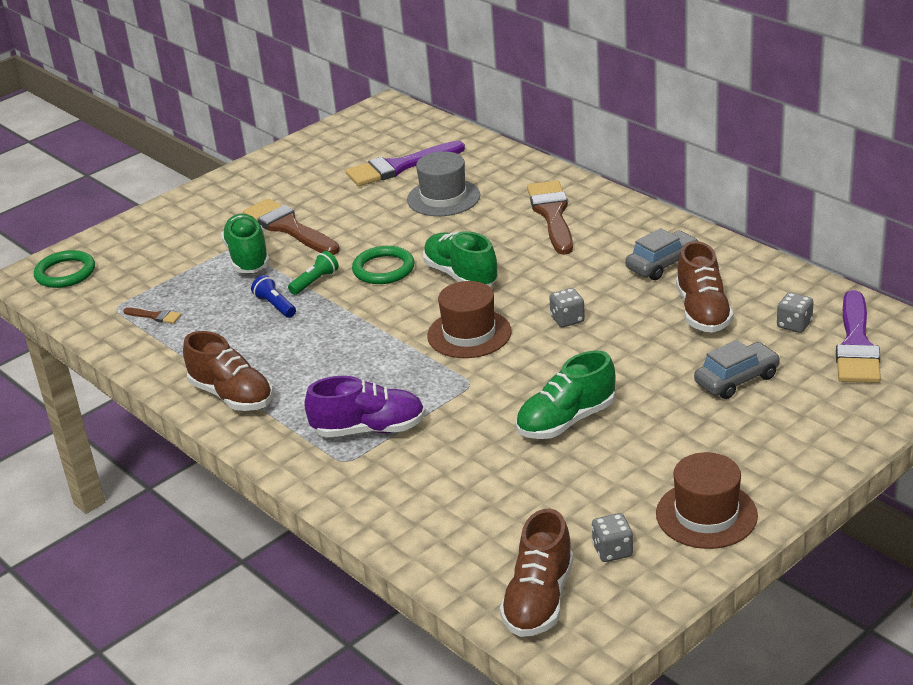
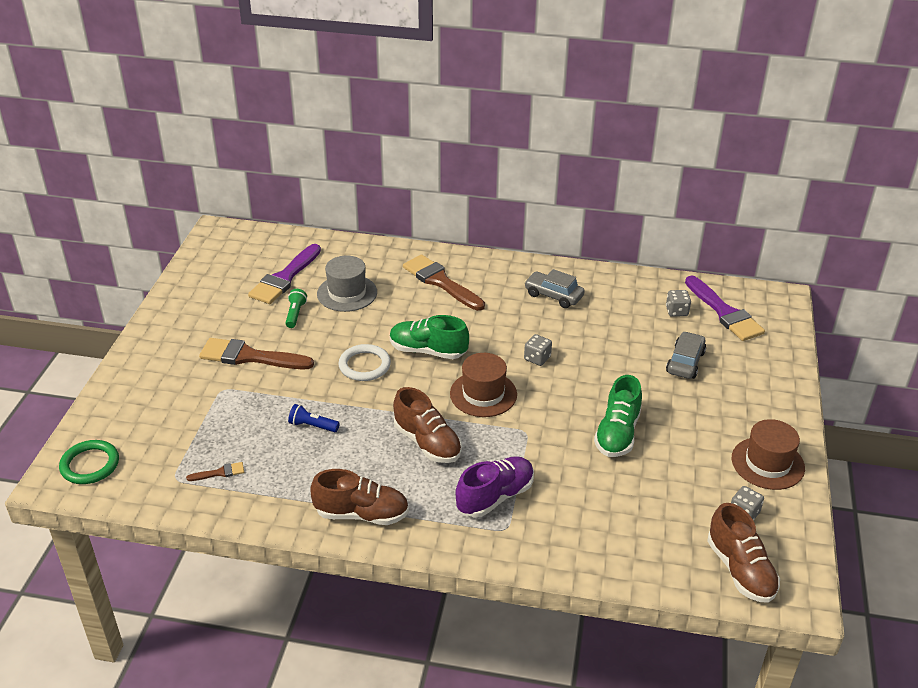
camera: 40 degrees left, 5 degrees up
green shoe [221,214,270,273] -> none
green flashlight [288,251,339,295] -> green flashlight moved to [285,289,307,328]
green ring [352,246,415,284] -> white ring [338,344,391,381]
grey car [625,228,700,280] -> grey car turned 75 degrees counterclockwise [524,269,585,308]
brown shoe [676,241,734,333] -> brown shoe moved to [393,387,462,463]

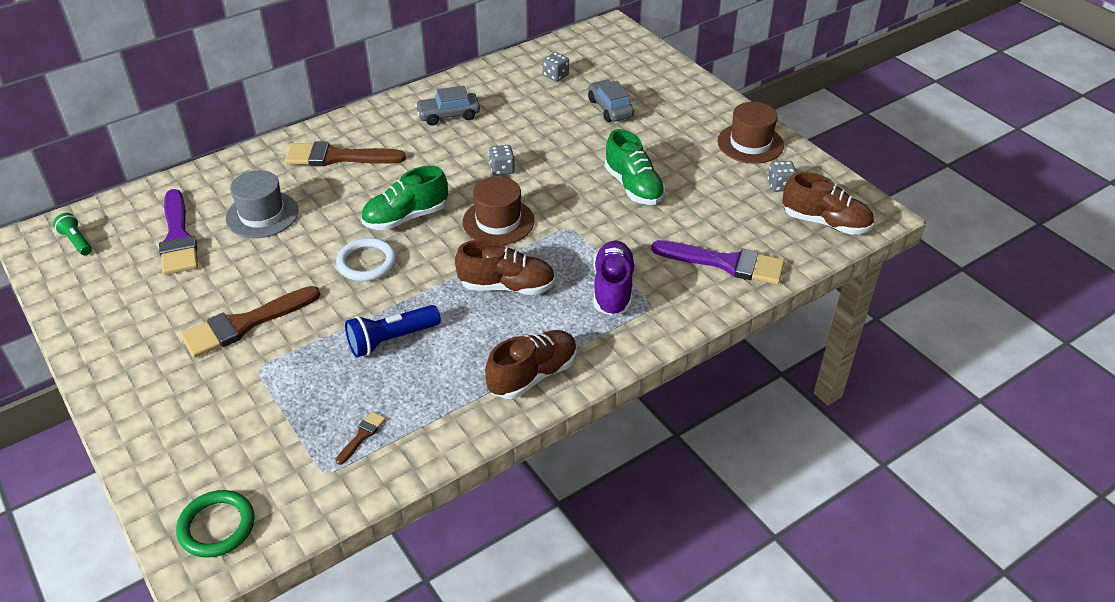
camera: 45 degrees left, 5 degrees up
green flashlight [285,289,307,328] -> green flashlight moved to [53,213,92,255]
blue flashlight [288,404,340,432] -> blue flashlight [345,305,441,357], size x1.60
purple brush [685,276,765,341] -> purple brush moved to [651,240,785,285]

